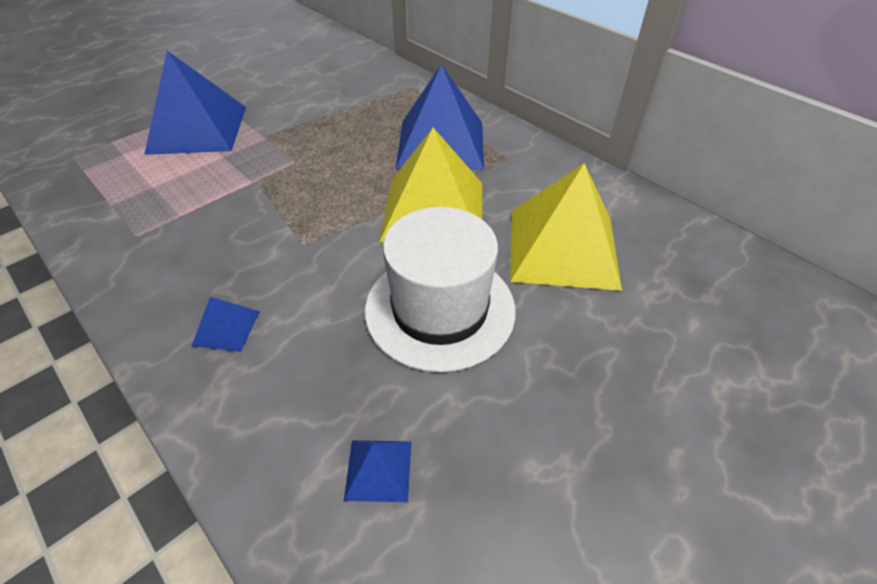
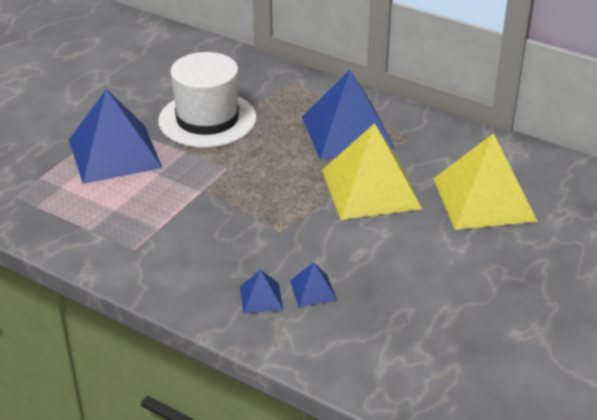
camera: 15 degrees left, 10 degrees down
blue pyramid [344,440,412,502] -> blue pyramid moved to [290,262,337,307]
white hat [365,207,516,372] -> white hat moved to [158,52,257,148]

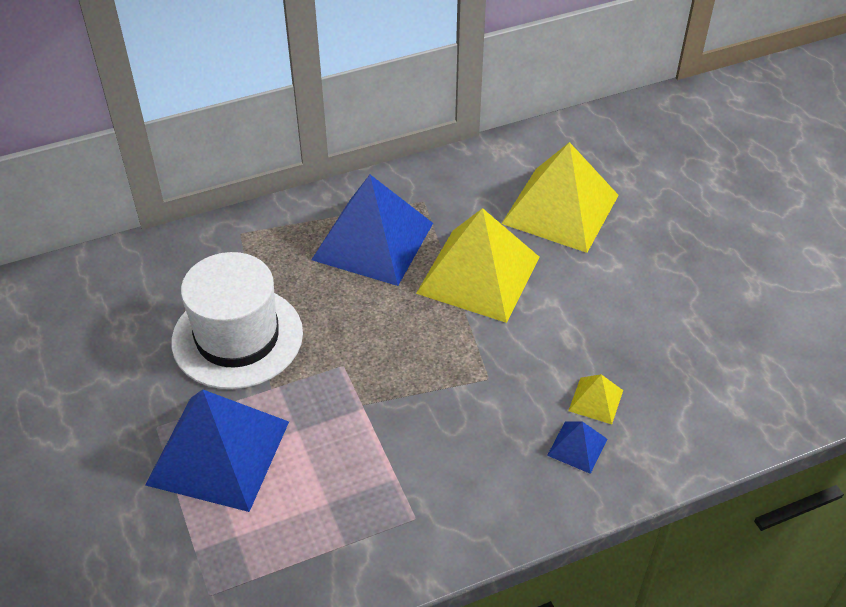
camera: 55 degrees left, 10 degrees up
blue pyramid [290,262,337,307] -> yellow pyramid [568,374,623,424]

